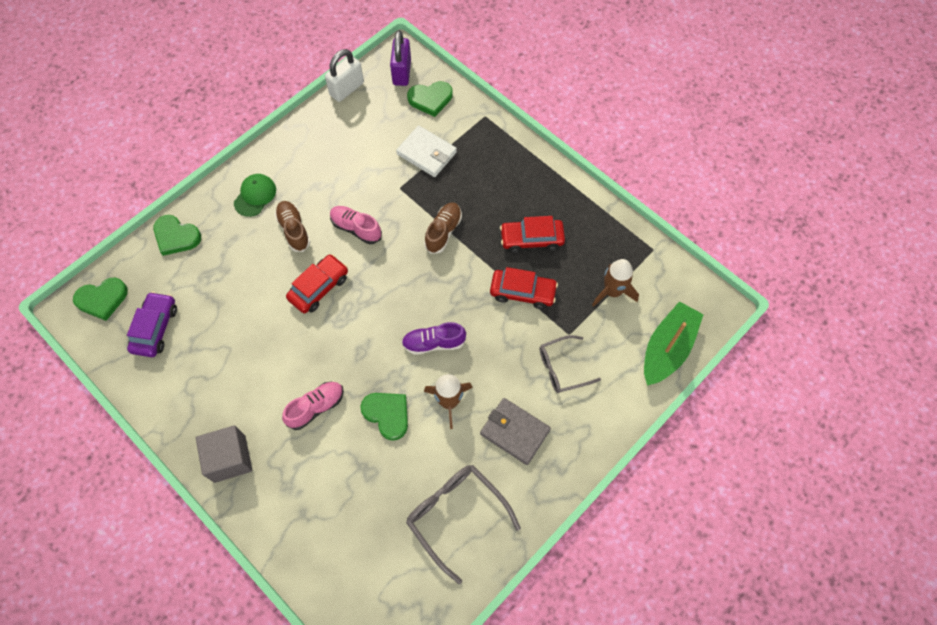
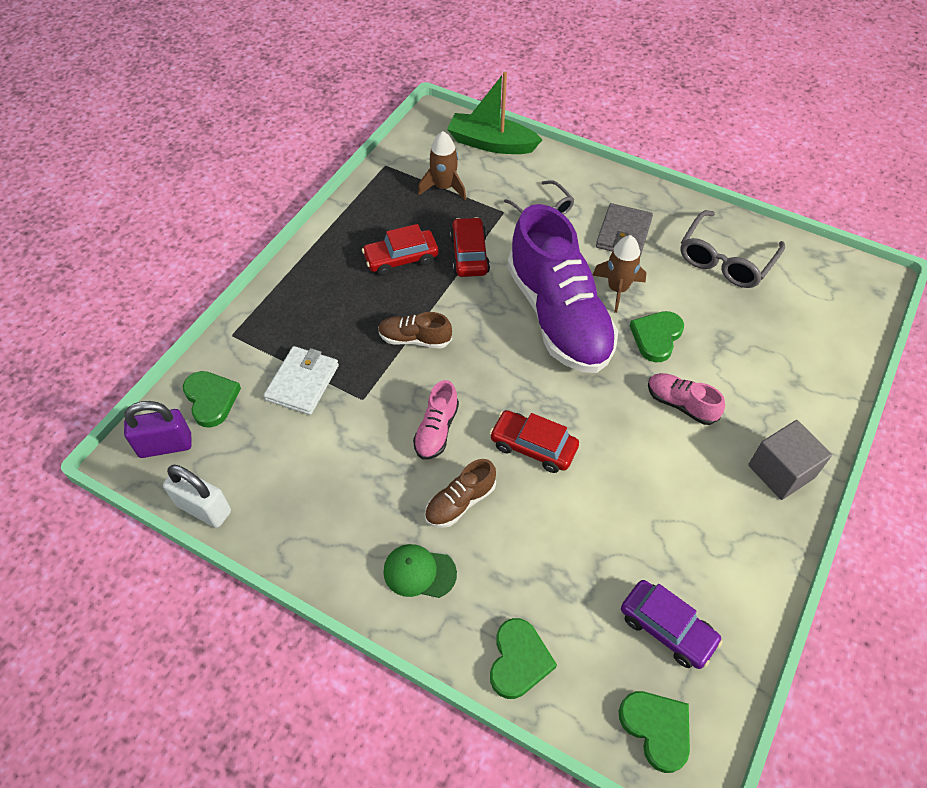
camera: 105 degrees left, 10 degrees down
purple car [127,292,177,357] -> purple car turned 135 degrees counterclockwise [621,580,723,669]
purple shoe [402,322,466,355] -> purple shoe [508,204,618,373], size x2.36
red car [500,216,565,253] -> red car turned 90 degrees clockwise [362,224,439,276]

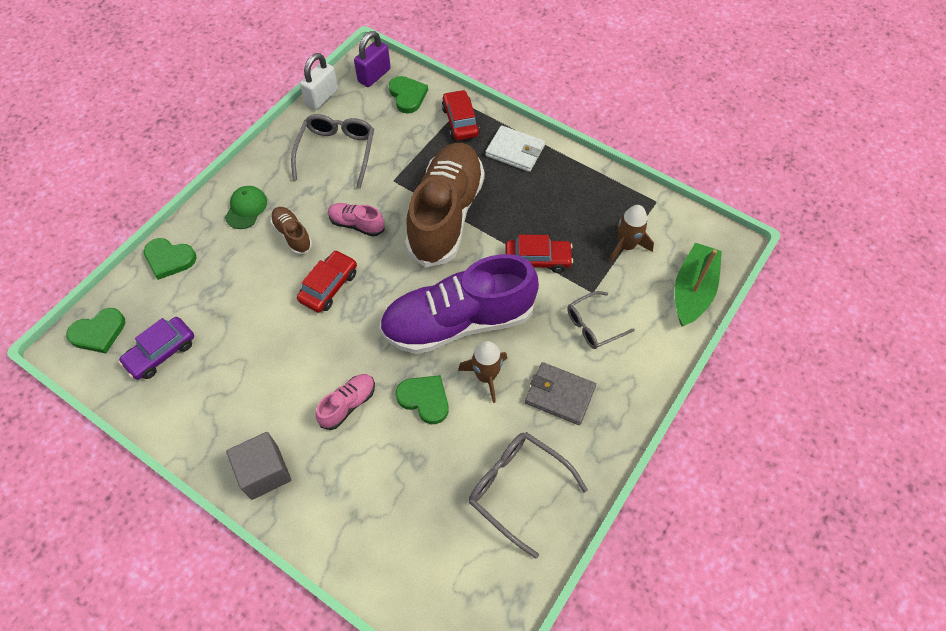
camera: 95 degrees right, 5 degrees up
purple padlock [124,401,192,458] -> purple padlock turned 45 degrees clockwise [354,31,391,87]
green heart [183,371,241,428] -> green heart turned 90 degrees counterclockwise [389,76,428,114]
white wallet [263,346,339,415] -> white wallet moved to [485,125,545,172]
red car [362,224,439,276] -> red car moved to [442,90,480,140]
brown shoe [378,312,452,349] -> brown shoe [405,143,485,267], size x2.36
none -> grey glasses [291,114,374,189]

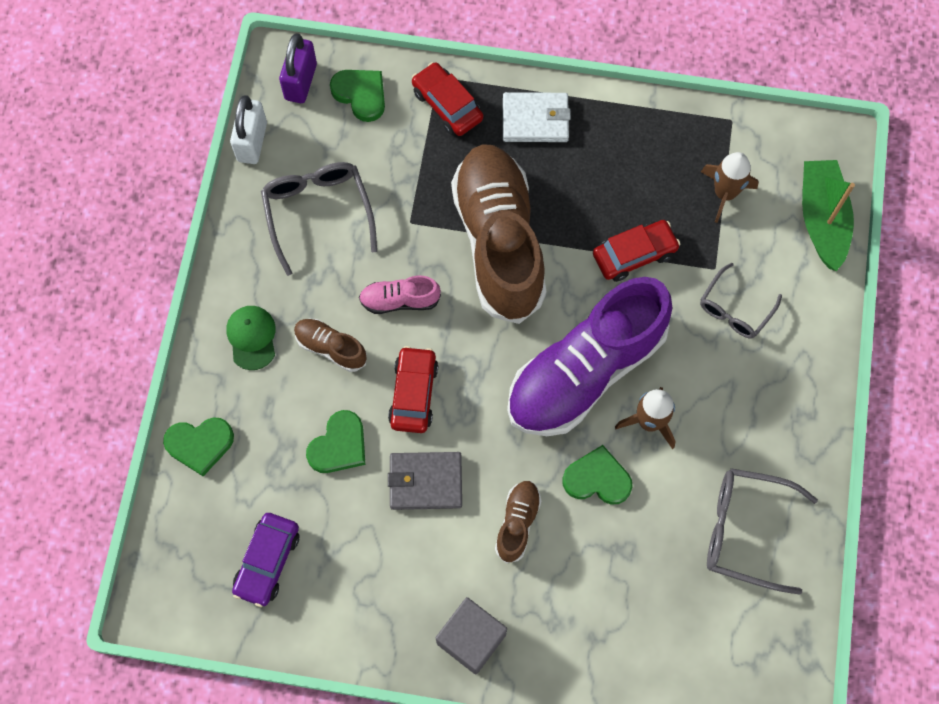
camera: 25 degrees left, 10 degrees up
green heart [66,308,125,353] -> green heart moved to [306,410,365,473]
pink shoe [316,374,375,430] -> brown shoe [495,481,541,563]
grey wallet [525,362,596,425] -> grey wallet moved to [388,452,462,510]

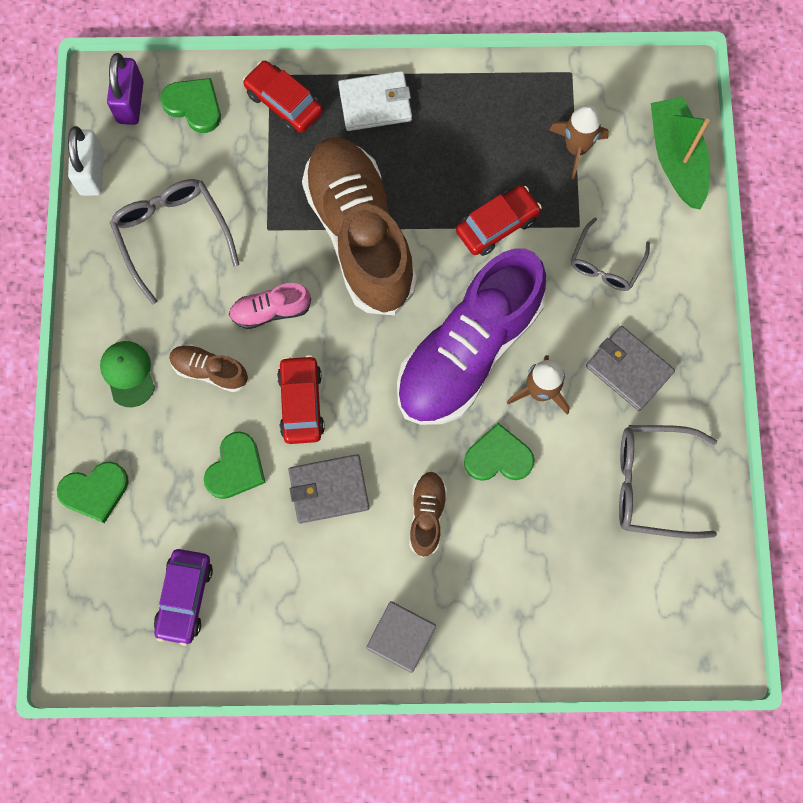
camera: 10 degrees left, 5 degrees up
none -> grey wallet [586,326,675,411]

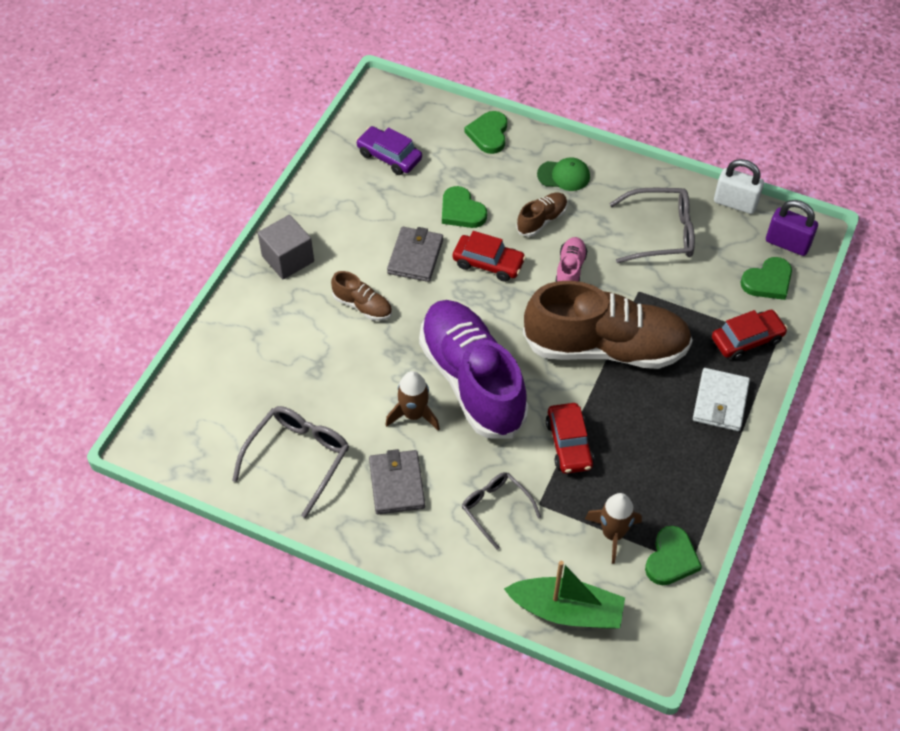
camera: 115 degrees right, 20 degrees down
green heart [464,423,535,481] -> green heart moved to [645,526,702,585]
grey wallet [586,326,675,411] -> grey wallet turned 75 degrees counterclockwise [369,449,425,514]

